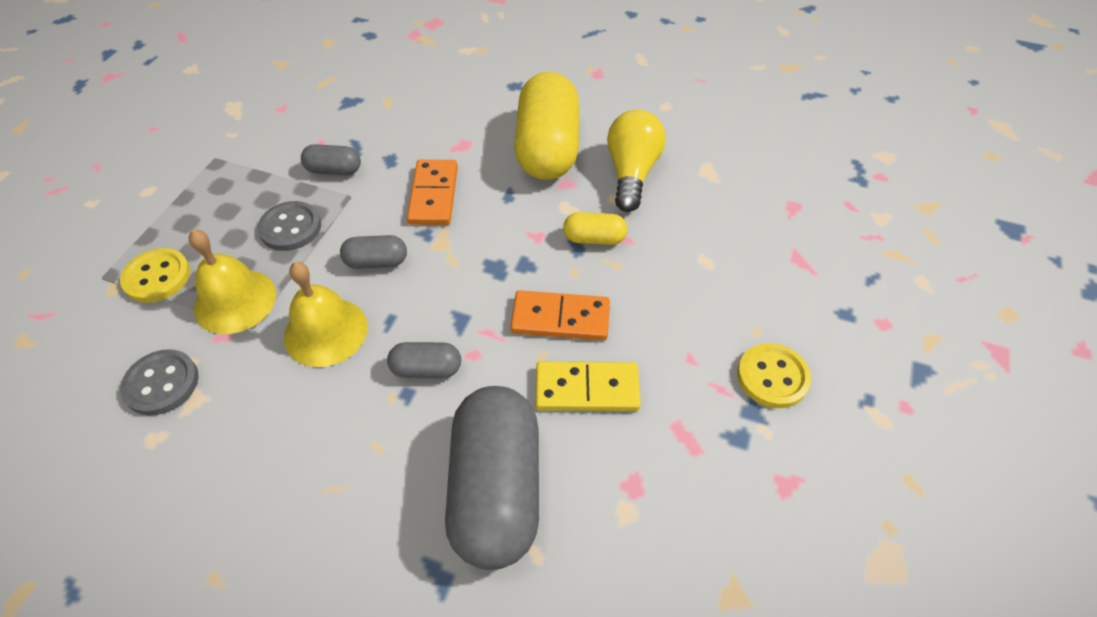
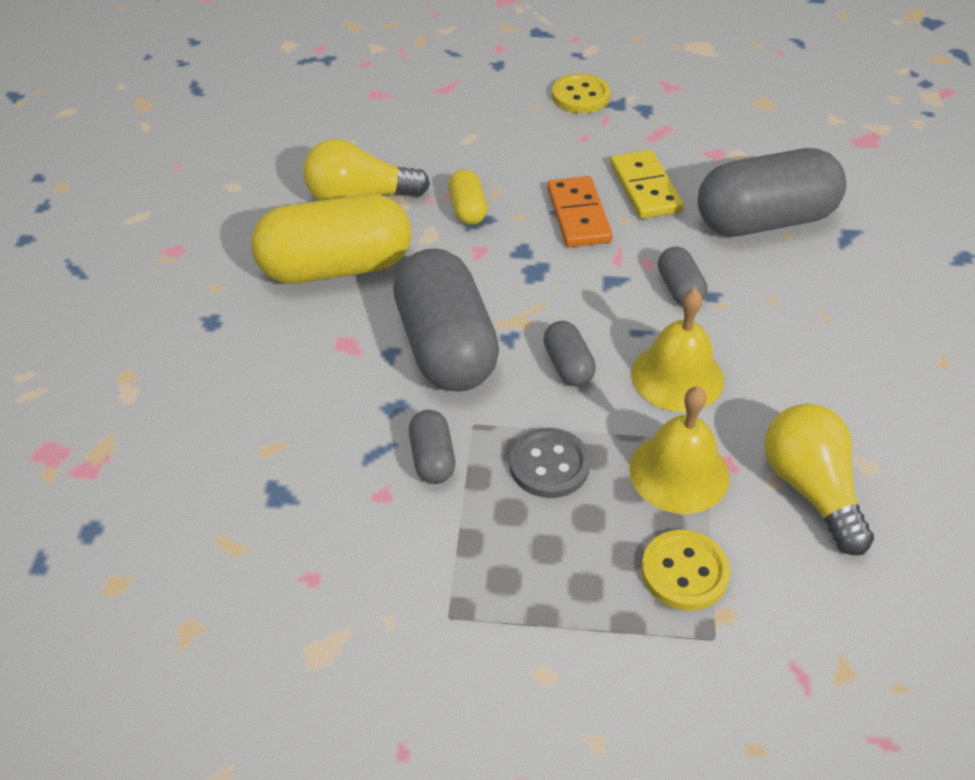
camera: 105 degrees left, 5 degrees down
grey button [120,349,198,416] -> yellow light bulb [765,403,874,555]
orange domino [407,160,458,225] -> grey capsule [393,248,499,392]

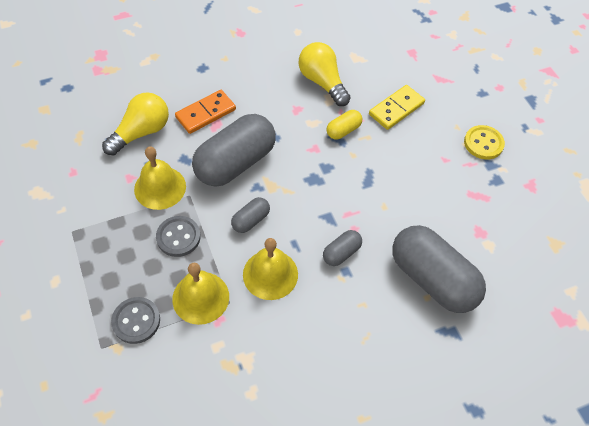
camera: 60 degrees right, 10 degrees up
yellow capsule [251,194,411,283] -> none
grey capsule [409,410,455,484] -> yellow bell [134,146,186,210]
orange domino [547,176,613,247] -> orange domino moved to [175,90,236,134]
yellow domino [610,150,683,219] -> yellow domino moved to [369,85,425,130]
yellow button [641,530,730,611] -> grey button [111,297,160,344]
yellow light bulb [765,403,874,555] -> yellow light bulb moved to [102,92,169,155]

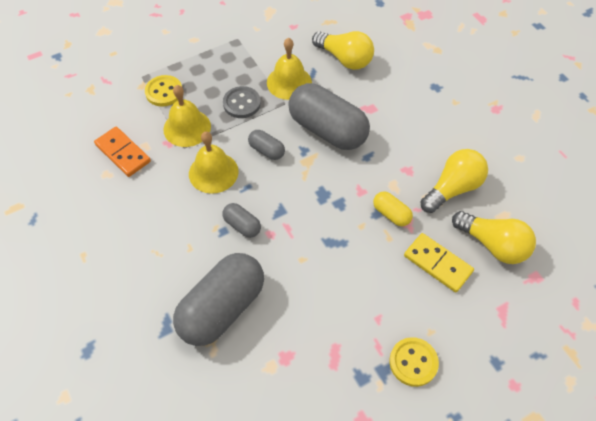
camera: 85 degrees right, 0 degrees up
grey button [111,297,160,344] -> yellow button [145,75,182,106]
orange domino [175,90,236,134] -> orange domino moved to [94,127,151,177]
none -> yellow light bulb [452,211,536,264]

